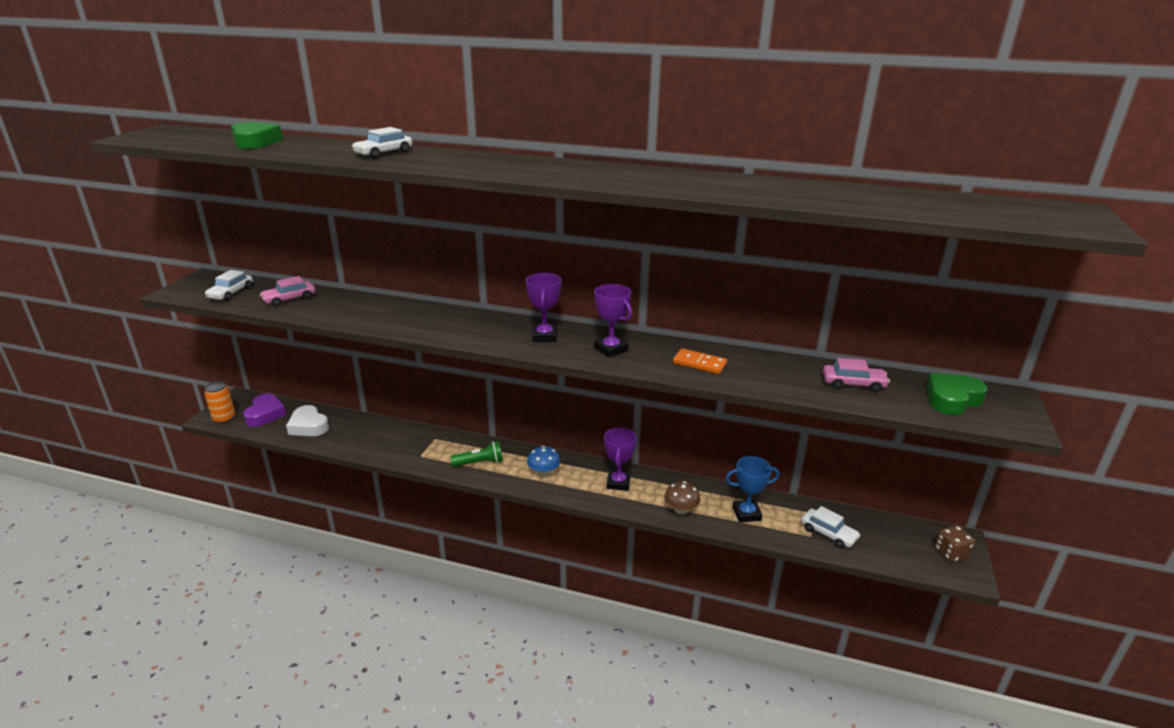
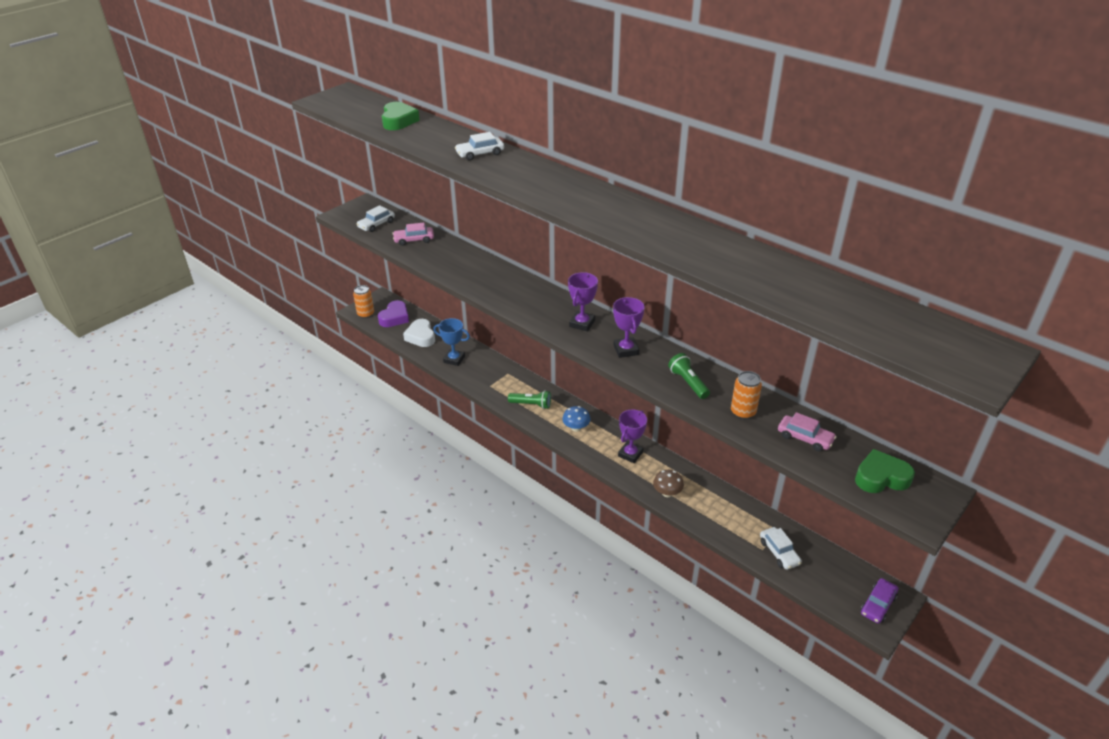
camera: 25 degrees right, 10 degrees up
orange domino [673,348,727,374] -> green flashlight [668,353,710,399]
blue trophy [725,456,780,522] -> blue trophy moved to [433,318,470,366]
brown dice [935,525,975,562] -> purple car [860,578,898,624]
none -> orange can [731,371,762,419]

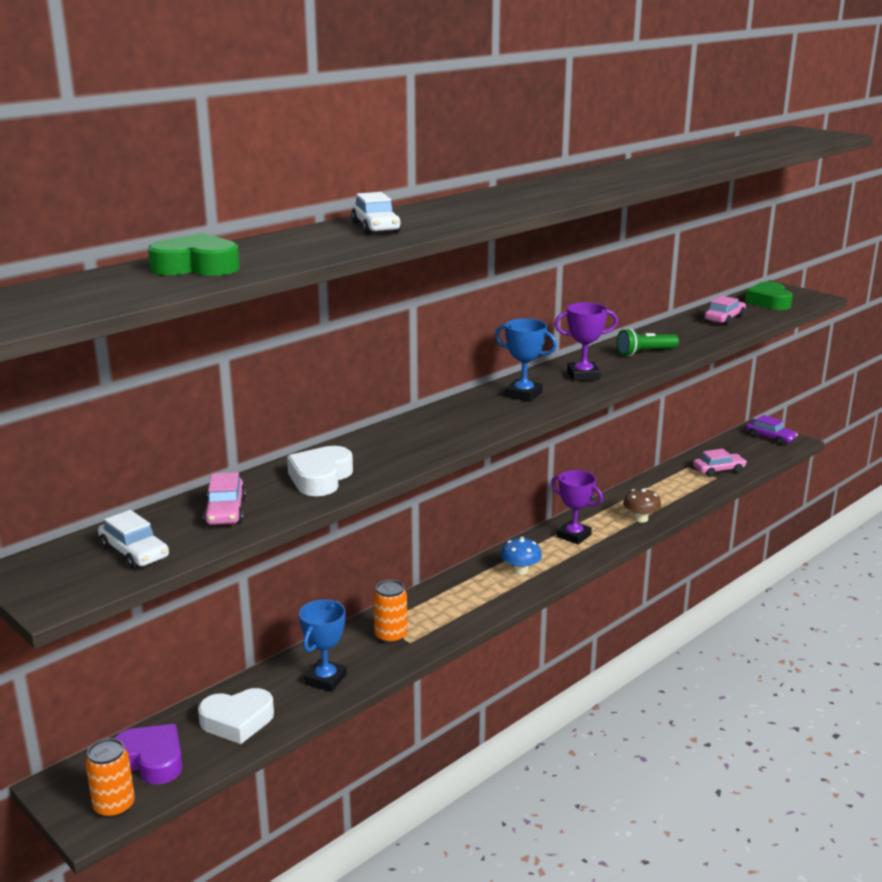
camera: 85 degrees left, 15 degrees down
green flashlight [508,390,551,409] -> none
purple trophy [568,272,598,331] -> blue trophy [495,318,557,402]
orange can [731,371,762,419] -> orange can moved to [373,580,407,644]
white car [760,527,802,570] -> pink car [693,449,747,477]
none -> white heart [287,446,353,496]

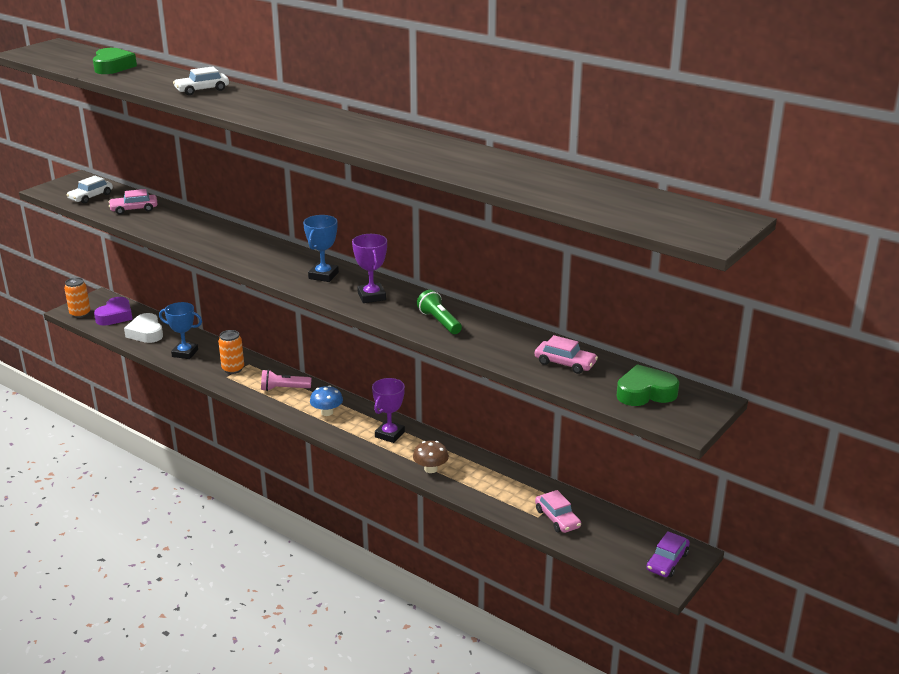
camera: 80 degrees right, 5 degrees up
white heart [287,446,353,496] -> none
none -> pink flashlight [261,369,312,391]

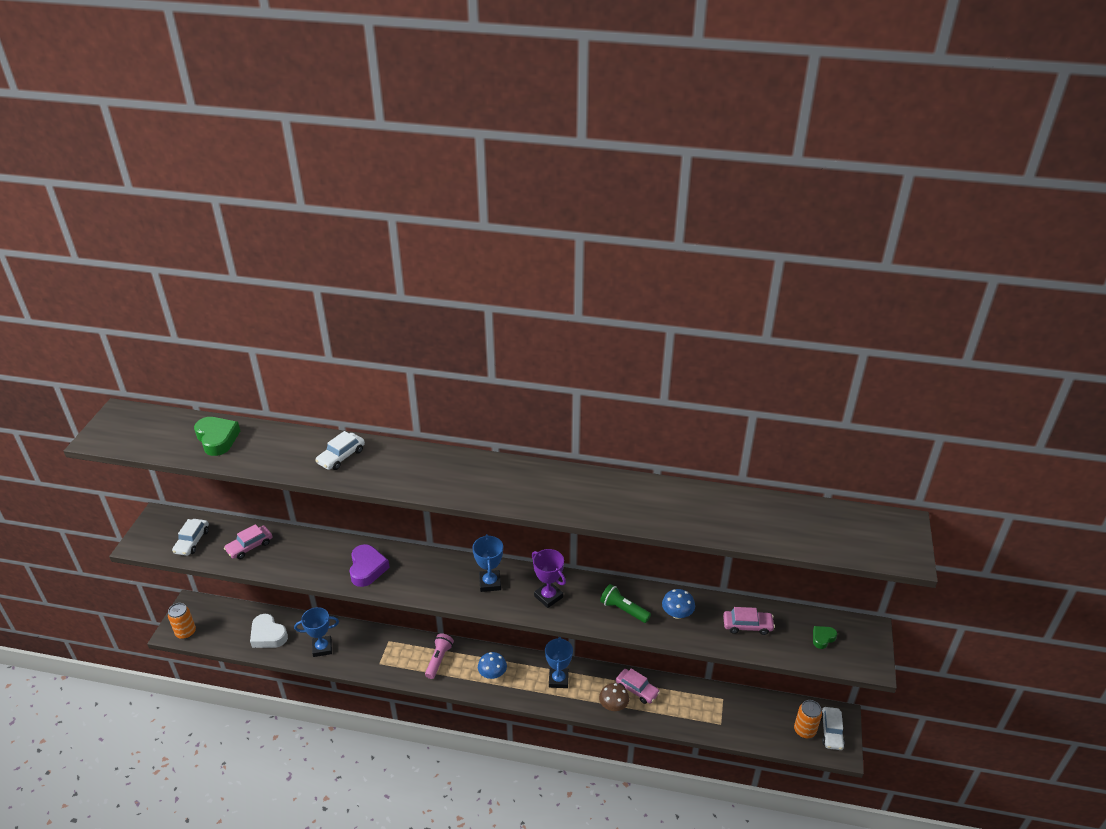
camera: 25 degrees left, 10 degrees up
purple heart [94,297,133,326] -> purple heart moved to [349,544,390,587]
orange can [218,330,244,374] -> orange can moved to [794,700,822,739]
pink flashlight [261,369,312,391] -> pink flashlight turned 135 degrees clockwise [425,633,454,679]
purple trophy [372,378,405,443] -> blue trophy [545,637,573,688]
pink car [535,490,581,533] -> pink car moved to [616,668,660,704]
green heart [617,364,679,406] -> green heart [813,626,837,649], size x0.55
purple car [646,531,690,577] -> white car [821,707,845,750]
none -> blue mushroom [662,589,695,619]

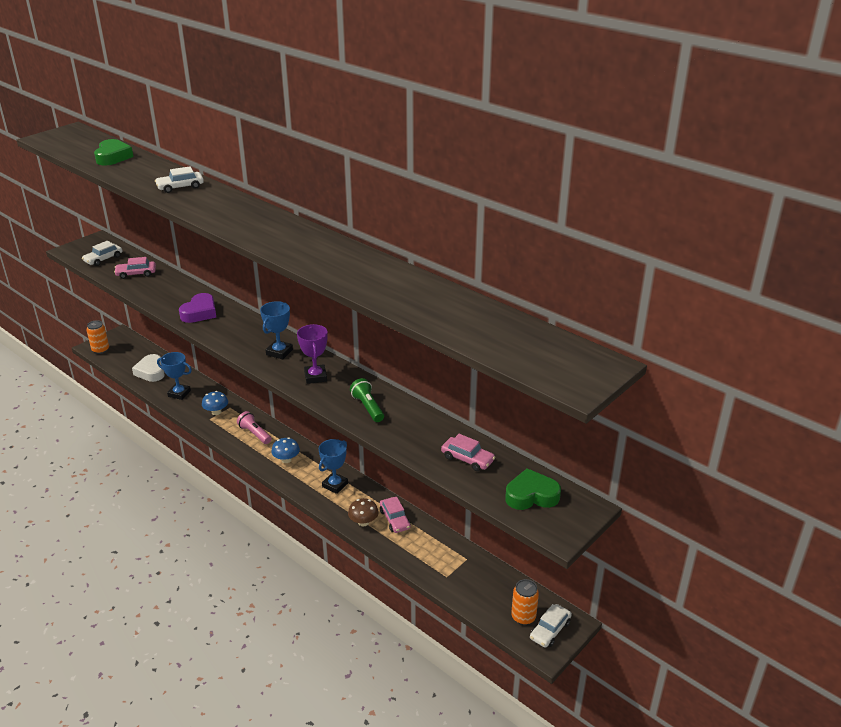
camera: 30 degrees right, 5 degrees down
pink flashlight [425,633,454,679] -> pink flashlight turned 90 degrees counterclockwise [237,411,271,444]
blue mushroom [662,589,695,619] -> blue mushroom moved to [202,391,228,415]
green heart [813,626,837,649] -> green heart [505,468,561,510], size x1.82

